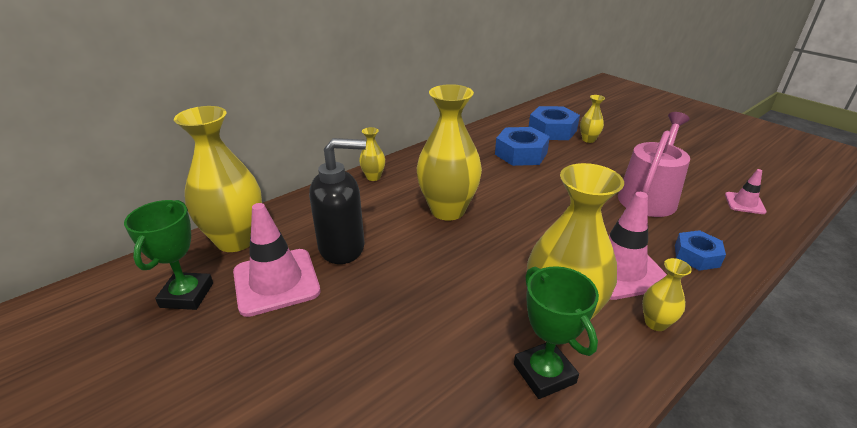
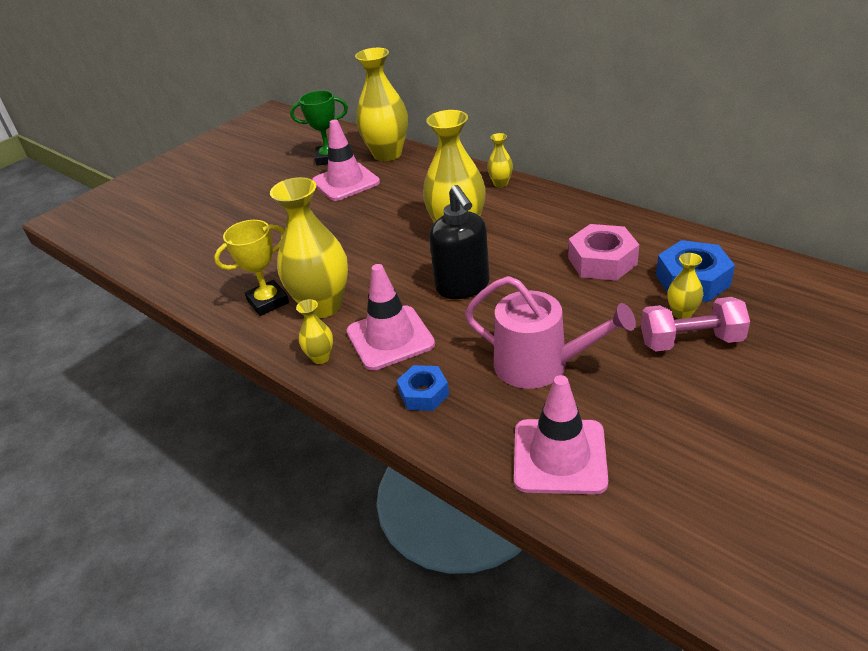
camera: 85 degrees right, 5 degrees up
black soap dispenser [309,138,366,264] -> black soap dispenser moved to [429,185,490,299]
blue nut [495,127,550,166] -> pink nut [568,224,639,281]
green trophy [514,266,599,399] -> yellow trophy [214,220,289,316]
pink traffic cone [725,169,767,214] -> pink traffic cone [514,375,608,494], size x1.93
none -> pink dumbbell [641,297,750,351]

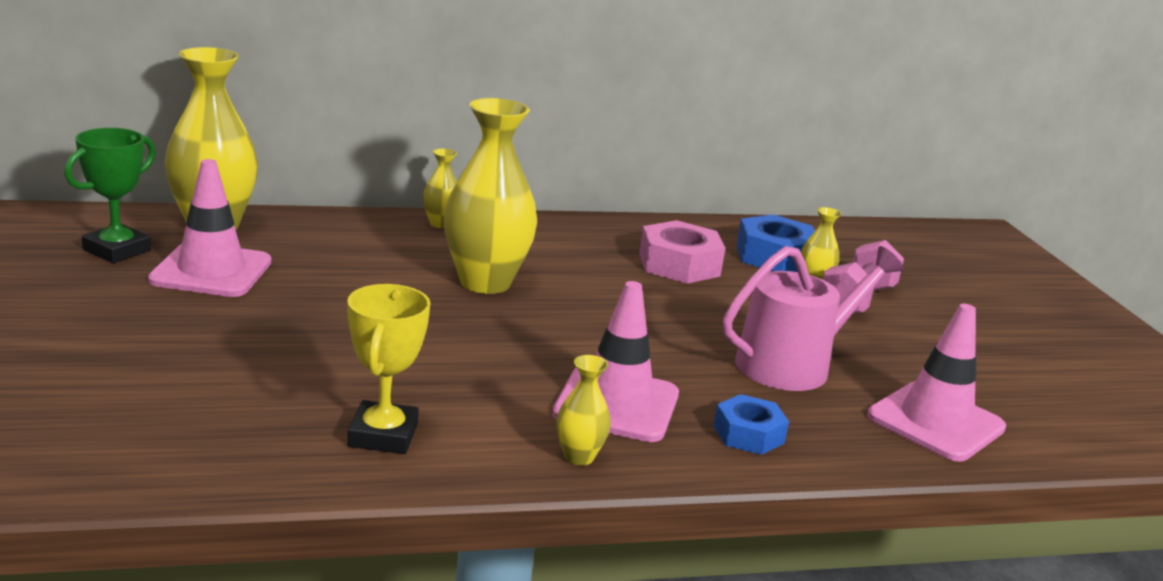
camera: 60 degrees left, 15 degrees down
yellow vase [270,177,348,318] -> none
black soap dispenser [429,185,490,299] -> none

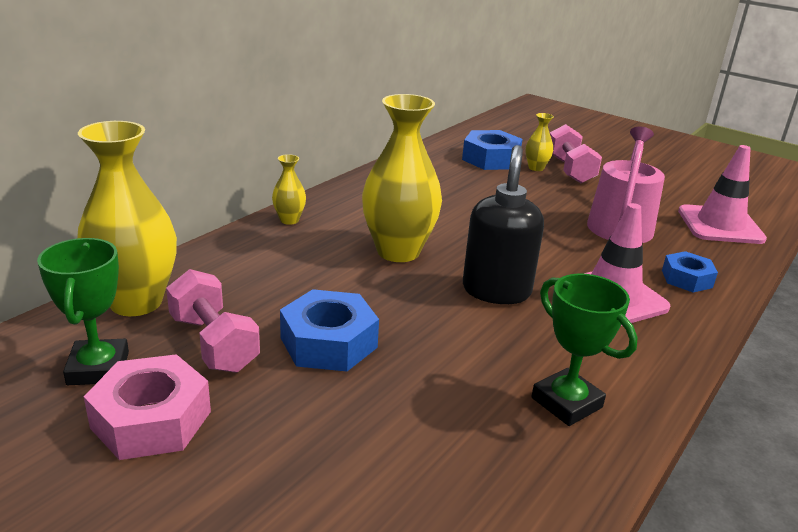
camera: 40 degrees left, 5 degrees up
pink traffic cone [148,159,271,297] -> pink dumbbell [166,269,260,373]
yellow trophy [347,284,430,454] -> green trophy [531,274,638,426]
yellow vase [556,355,611,466] -> none
pink nut [639,220,725,284] -> pink nut moved to [84,354,211,460]
none -> blue nut [280,289,379,372]
none -> black soap dispenser [463,145,544,304]

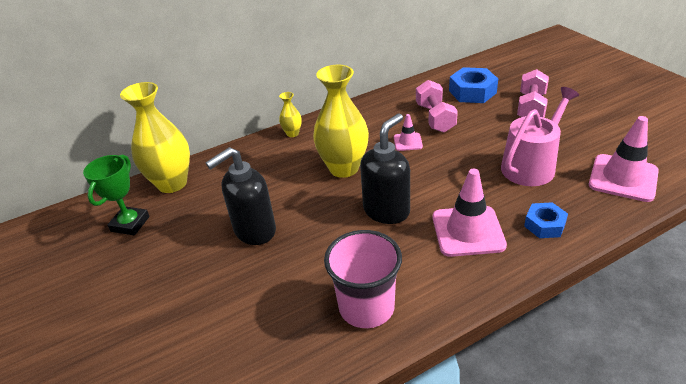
camera: 30 degrees right, 10 degrees up
pink nut [84,354,211,460] -> none
pink dumbbell [166,269,260,373] -> pink dumbbell moved to [416,80,458,133]
blue nut [280,289,379,372] -> black soap dispenser [205,147,276,245]
yellow vase [526,113,554,171] -> none
green trophy [531,274,638,426] -> pink cup [324,230,402,328]
none -> pink traffic cone [394,114,423,151]

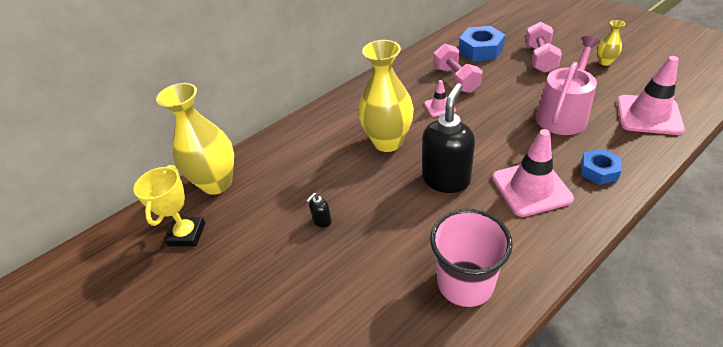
camera: 10 degrees left, 5 degrees up
green trophy [83,155,150,235] -> yellow trophy [134,165,205,247]
black soap dispenser [205,147,276,245] -> black soap dispenser [306,193,332,228], size x0.41
yellow vase [279,92,302,137] -> yellow vase moved to [597,20,625,66]

